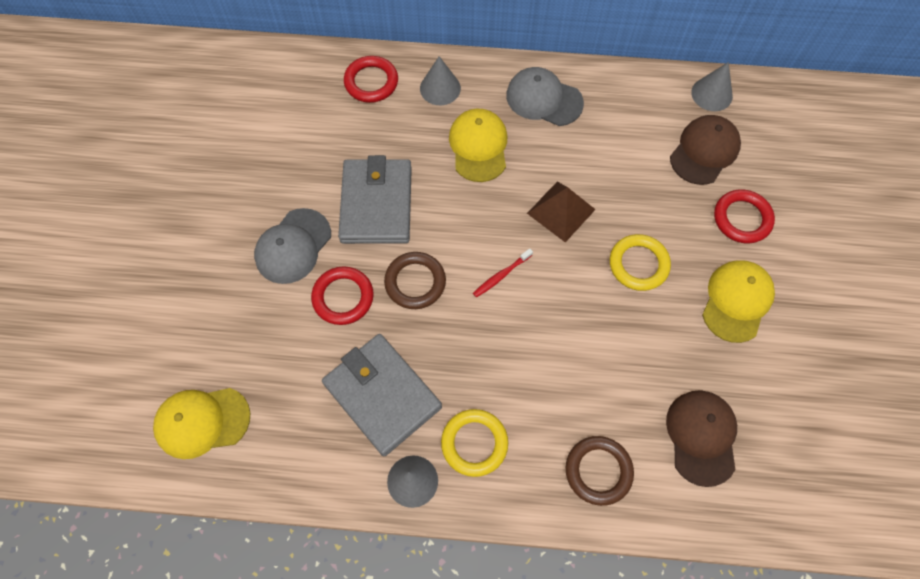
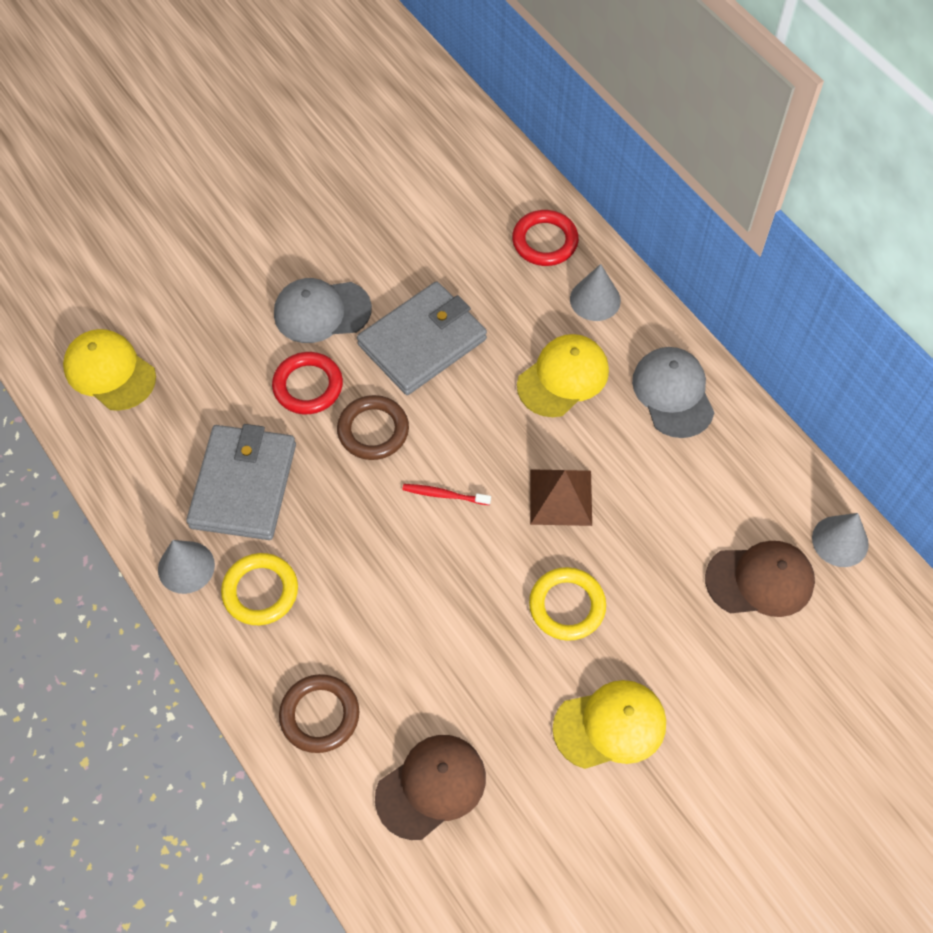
camera: 50 degrees right, 5 degrees down
red ring [714,189,775,244] -> none

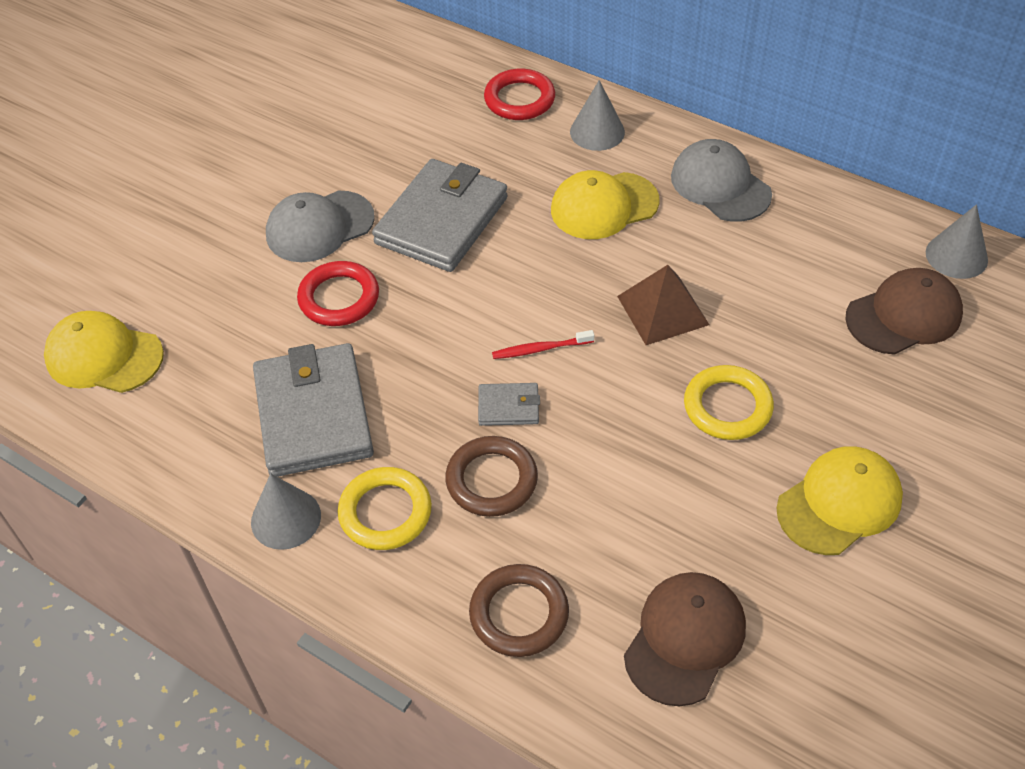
camera: 20 degrees left, 10 degrees down
brown ring [337,395,409,460] -> brown ring moved to [445,436,538,517]
yellow cap [517,334,609,417] -> yellow cap turned 135 degrees counterclockwise [551,170,660,239]
none -> grey wallet [478,383,540,426]

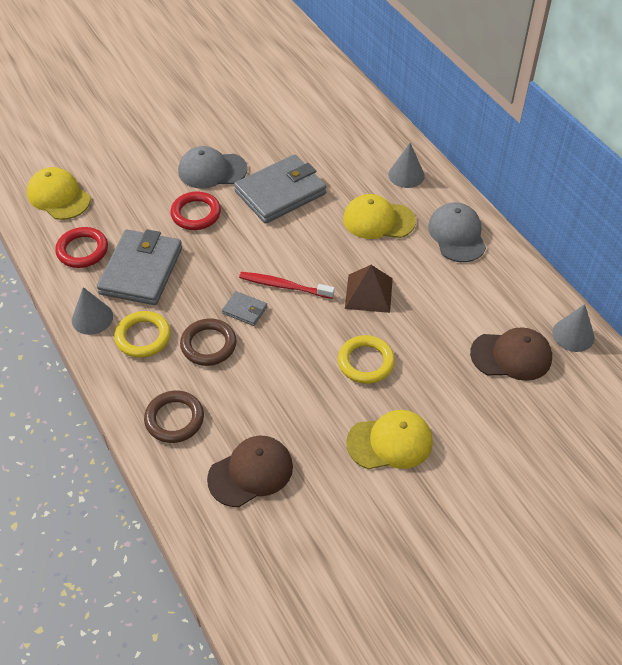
camera: 25 degrees right, 0 degrees up
red ring [484,69,555,120] -> red ring moved to [55,227,108,268]
red toothbrush [492,330,594,359] -> red toothbrush [239,272,335,299], size x1.50

